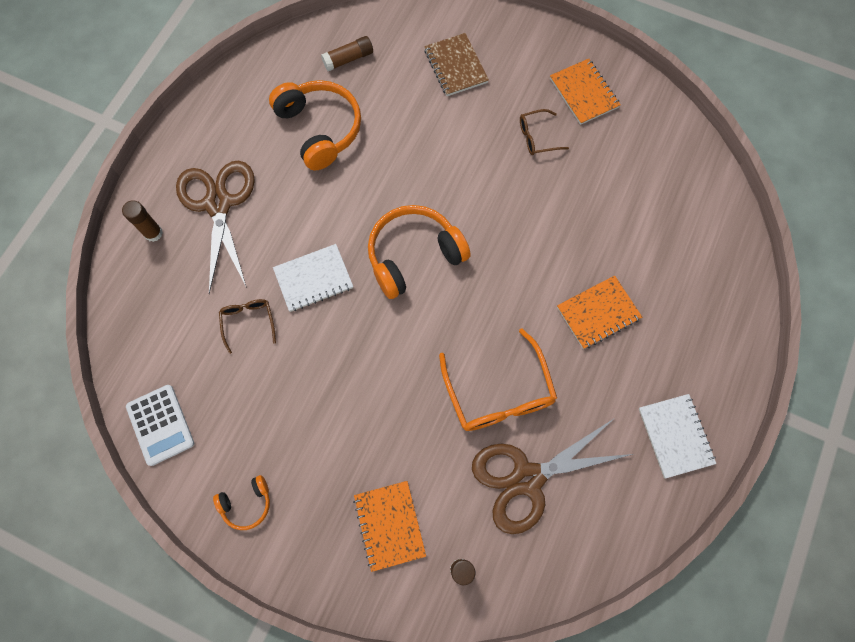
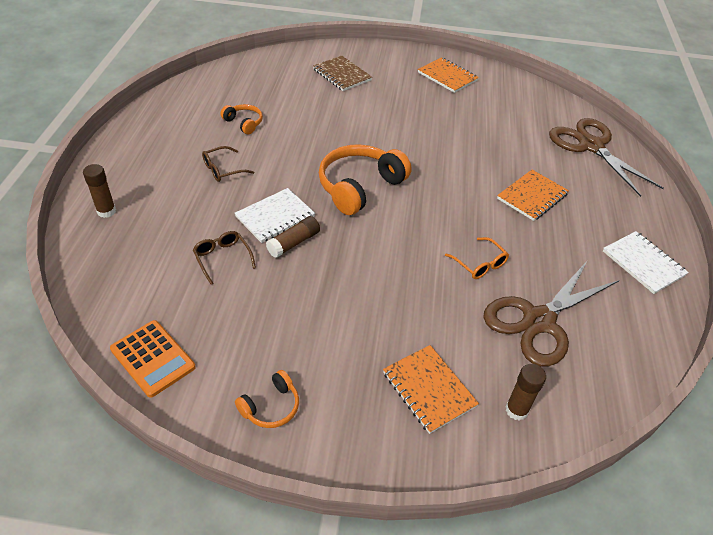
camera: 20 degrees left, 25 degrees down
white calculator [126,385,194,466] -> orange calculator [110,320,196,398]
brown scissors [176,161,255,294] -> brown scissors moved to [549,118,664,197]
orange headphones [269,80,361,170] -> orange headphones [221,104,263,134], size x0.50
brown glue stick [321,36,373,71] -> brown glue stick moved to [266,216,320,258]
orange glasses [439,328,557,431] -> orange glasses [445,237,509,279], size x0.53
brown glasses [520,109,569,155] -> brown glasses moved to [202,146,254,182]

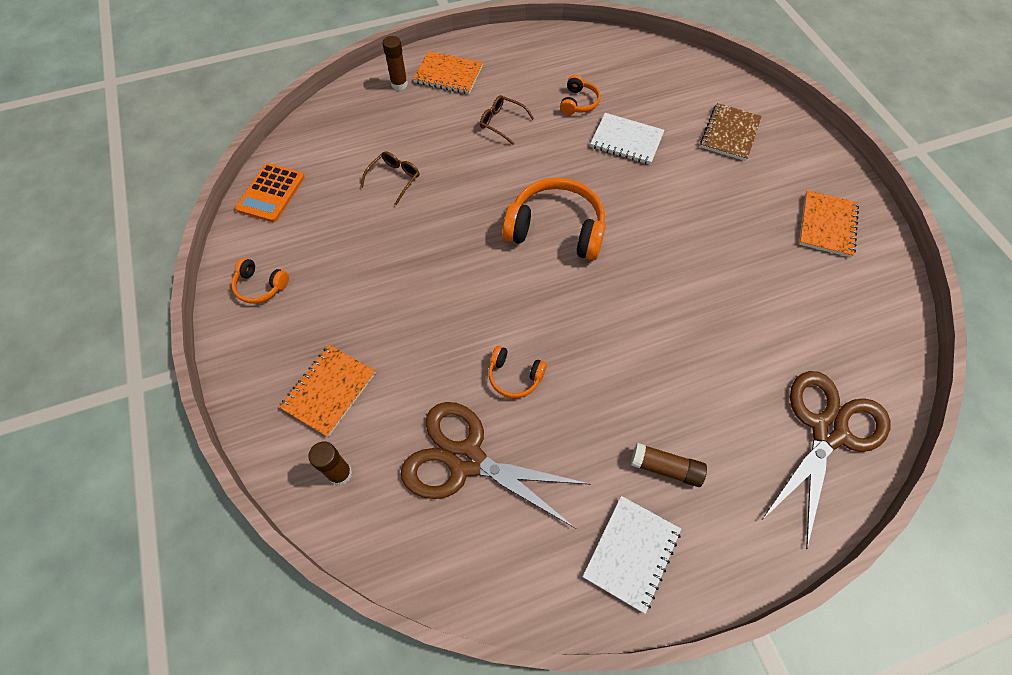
camera: 65 degrees right, 15 degrees up
white notebook [235,188,315,243] -> white notebook moved to [590,113,665,165]
brown glue stick [266,216,320,258] -> brown glue stick moved to [631,443,707,487]
orange glasses [445,237,509,279] -> orange headphones [488,346,547,398]
orange notebook [497,170,569,221] -> orange notebook moved to [413,51,483,94]

